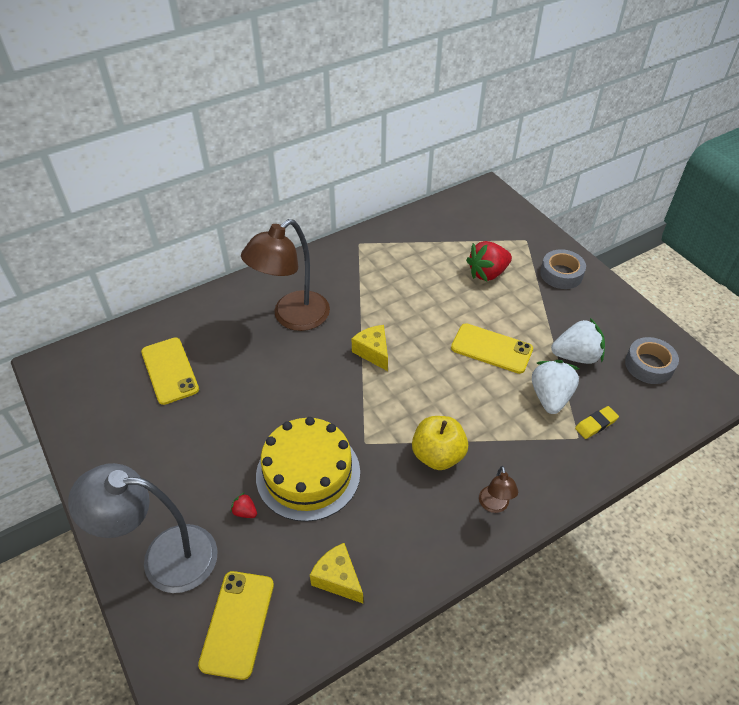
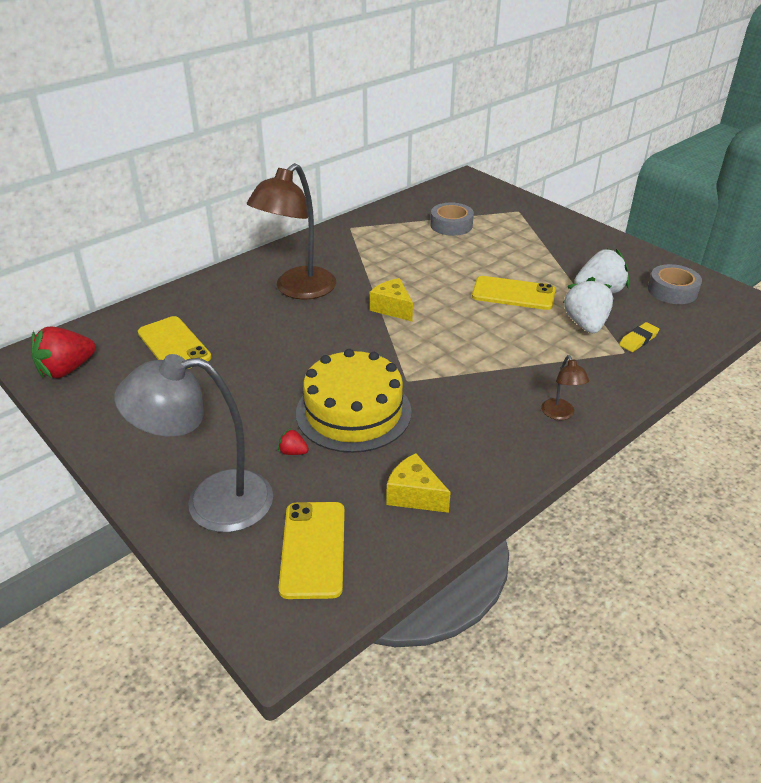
camera: 10 degrees left, 10 degrees down
yellow apple [412,416,468,470] -> none
red strawberry [466,241,512,281] -> red strawberry moved to [31,327,96,378]
grey tape [540,249,586,289] -> grey tape moved to [430,202,474,236]

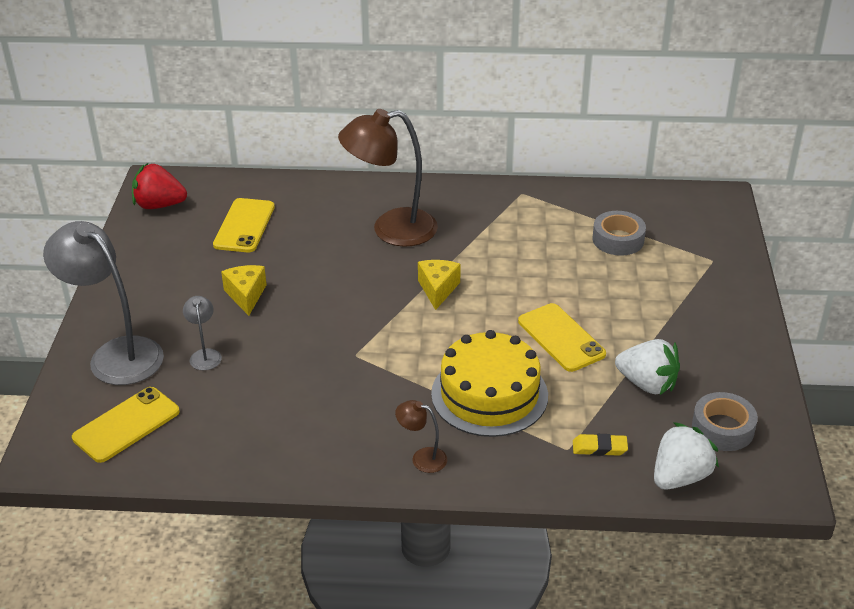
camera: 45 degrees right, 0 degrees up
red strawberry [278,428,309,455] -> grey lamp [183,296,222,370]
yellow cake [296,349,412,453] -> yellow cake moved to [431,330,548,437]
yellow cheese [387,453,451,513] -> yellow cheese moved to [221,265,267,316]
brown lamp [541,355,589,420] -> brown lamp turned 75 degrees clockwise [395,400,447,473]
white strawberry [563,277,613,333] -> white strawberry moved to [654,422,719,490]

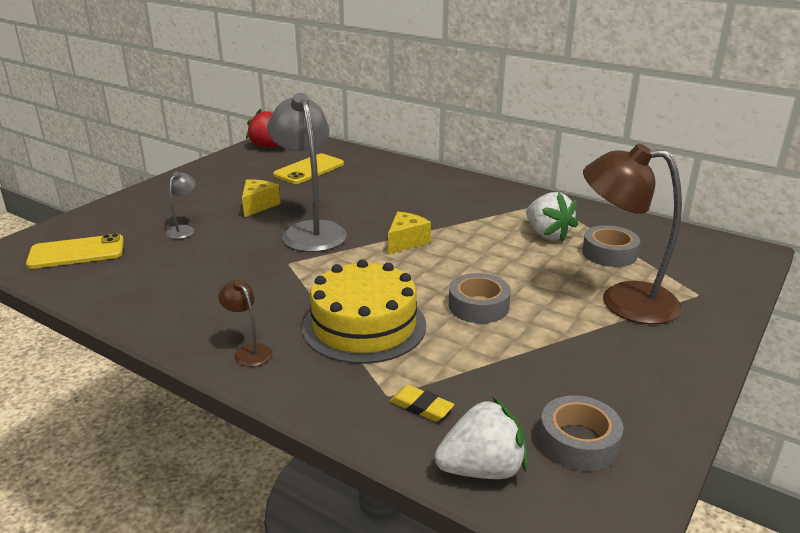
camera: 30 degrees right, 10 degrees down
grey lamp [43,221,164,385] -> grey lamp moved to [267,93,347,252]
brown lamp [338,109,438,247] -> brown lamp moved to [583,144,682,324]
yellow phone [518,303,606,372] -> grey tape [449,273,511,323]
white strawberry [615,339,680,395] -> white strawberry moved to [526,192,578,242]

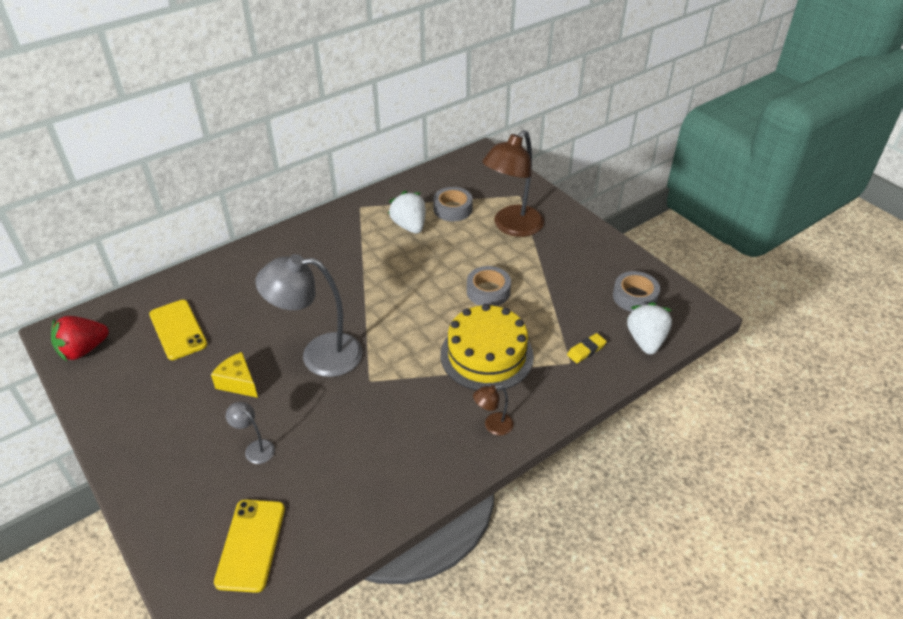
camera: 70 degrees left, 15 degrees up
yellow cheese [388,212,431,254] -> none
white strawberry [526,192,578,242] -> white strawberry turned 105 degrees counterclockwise [388,191,425,234]

